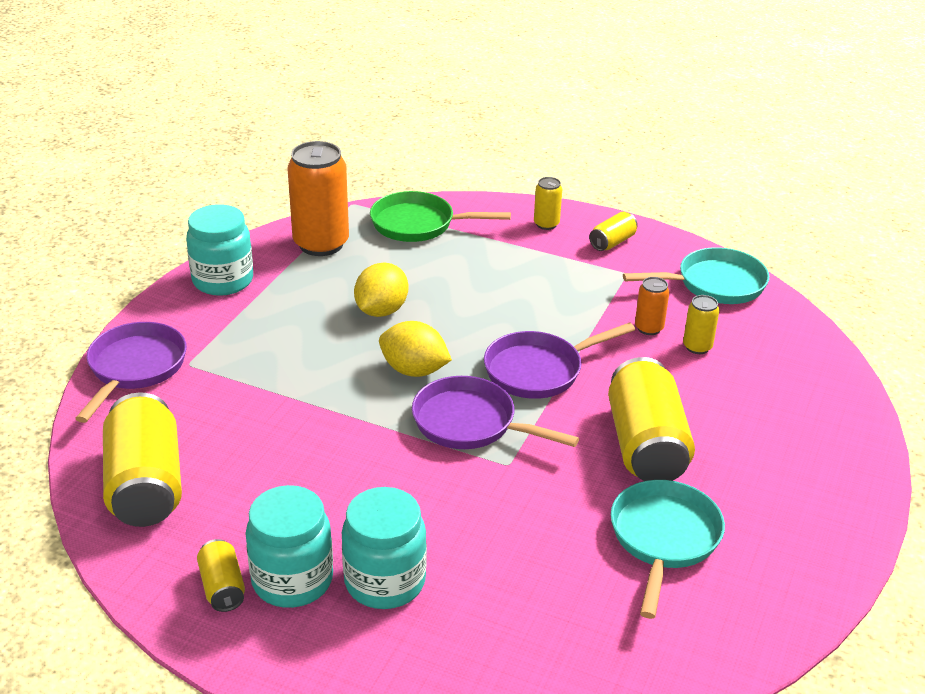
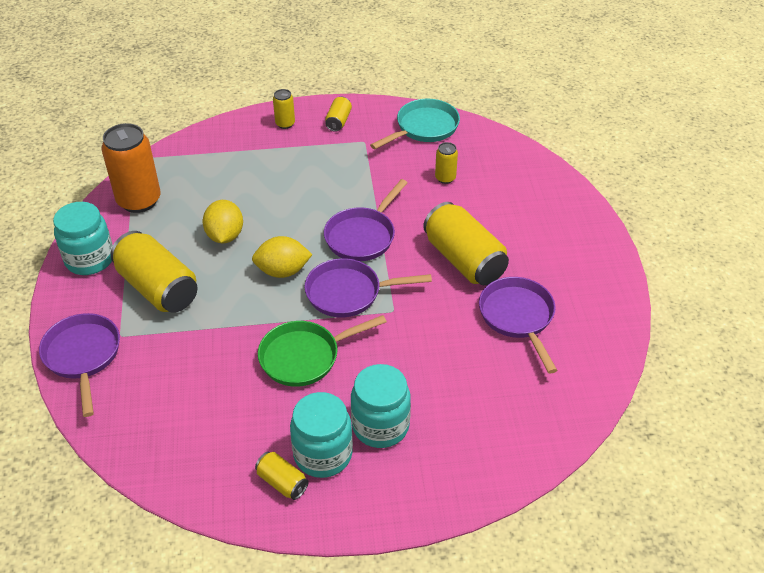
camera: 30 degrees left, 10 degrees up
yellow can [103,393,182,527] -> yellow can moved to [110,231,198,313]
green pan [370,191,511,242] -> green pan moved to [258,315,387,387]
turquoise pan [611,480,725,619] -> purple pan [479,277,557,374]
orange can [635,277,669,335] -> none

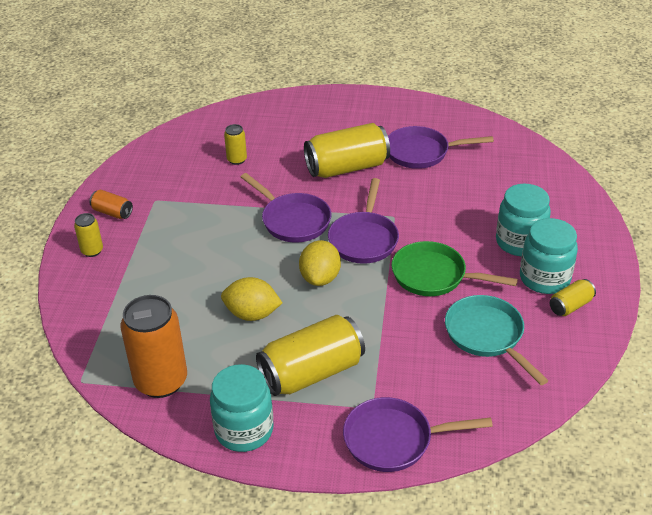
camera: 75 degrees left, 5 degrees down
green pan [258,315,387,387] -> green pan turned 120 degrees clockwise [392,241,518,296]
yellow can [325,97,352,132] -> orange can [89,190,133,219]
turquoise pan [370,99,460,149] -> turquoise pan moved to [445,295,549,385]

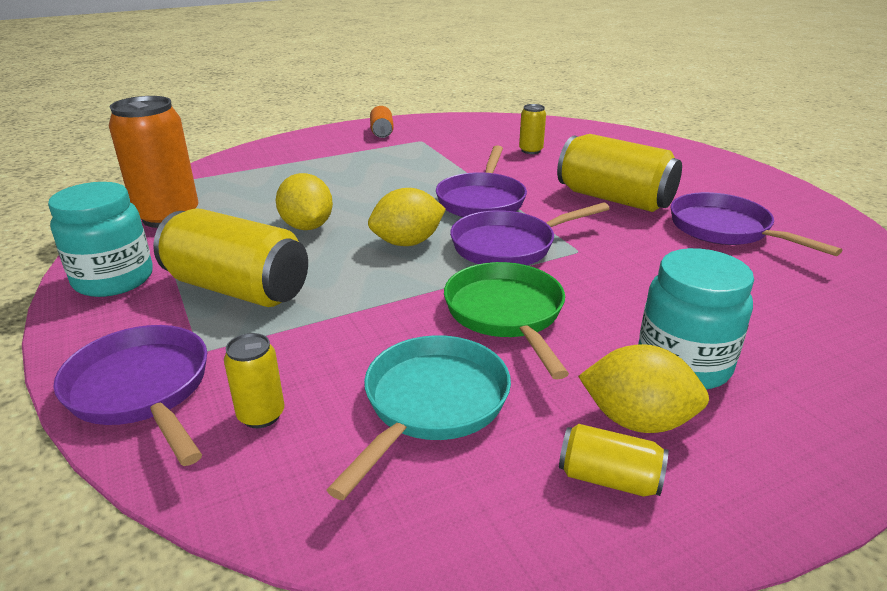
camera: 55 degrees right, 10 degrees down
yellow can [74,213,103,257] -> yellow can moved to [224,333,284,428]
turquoise jar [520,218,578,294] -> yellow lemon [578,344,709,433]

